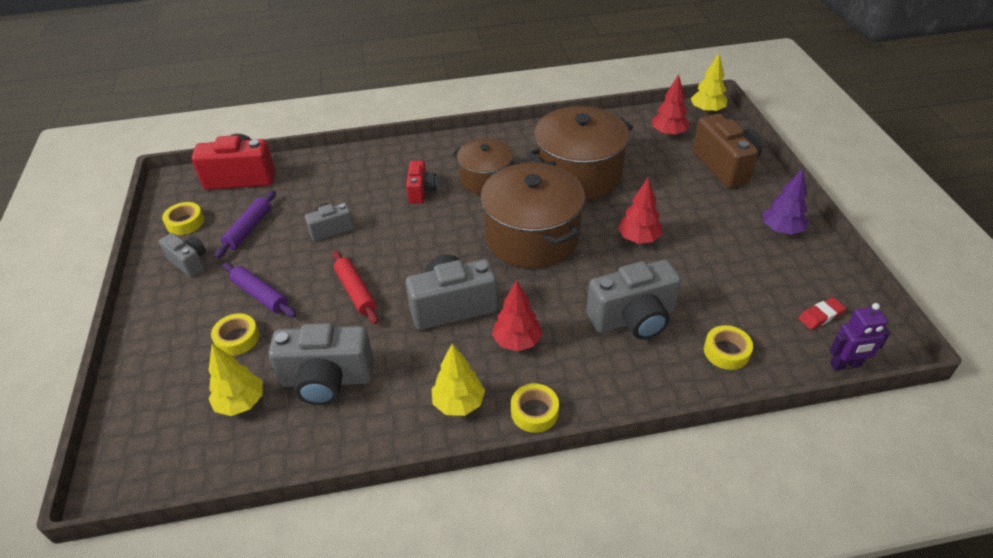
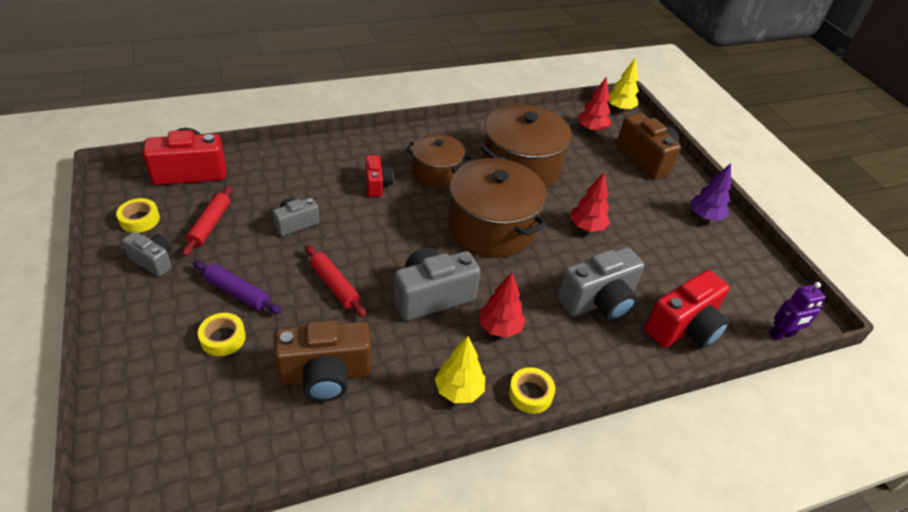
camera: 15 degrees left, 0 degrees up
yellow tree [208,344,262,416] -> none
purple rolling pin [215,190,276,259] -> red rolling pin [182,185,233,256]
grey camera [268,323,374,405] -> brown camera [274,320,371,402]
yellow tape [704,325,753,370] -> red camera [644,270,730,348]
red eraser [798,297,846,330] -> none

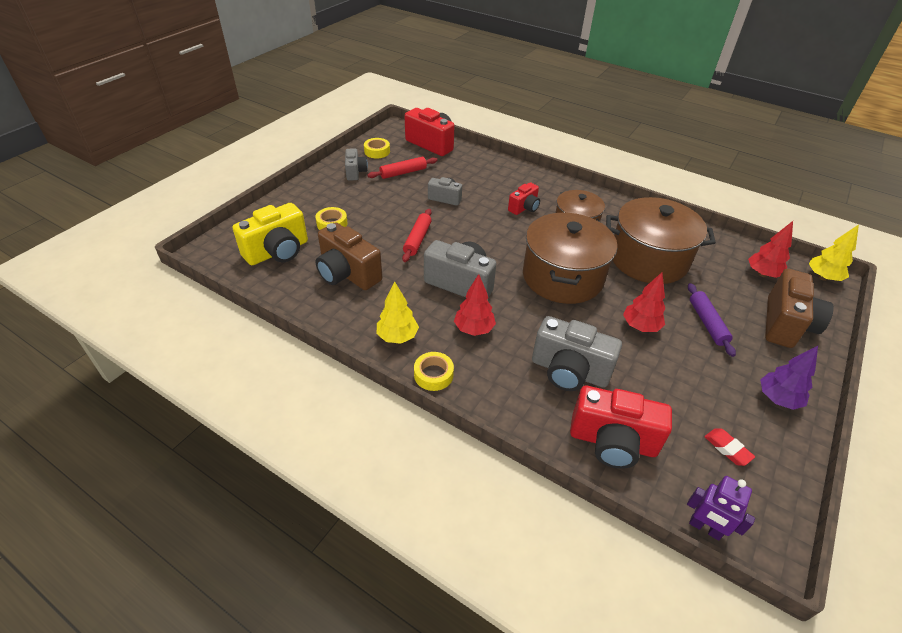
camera: 55 degrees right, 0 degrees up
purple rolling pin [193,261,282,314] -> purple rolling pin moved to [688,283,736,357]
none -> yellow camera [232,203,308,265]
none -> red eraser [704,428,755,466]

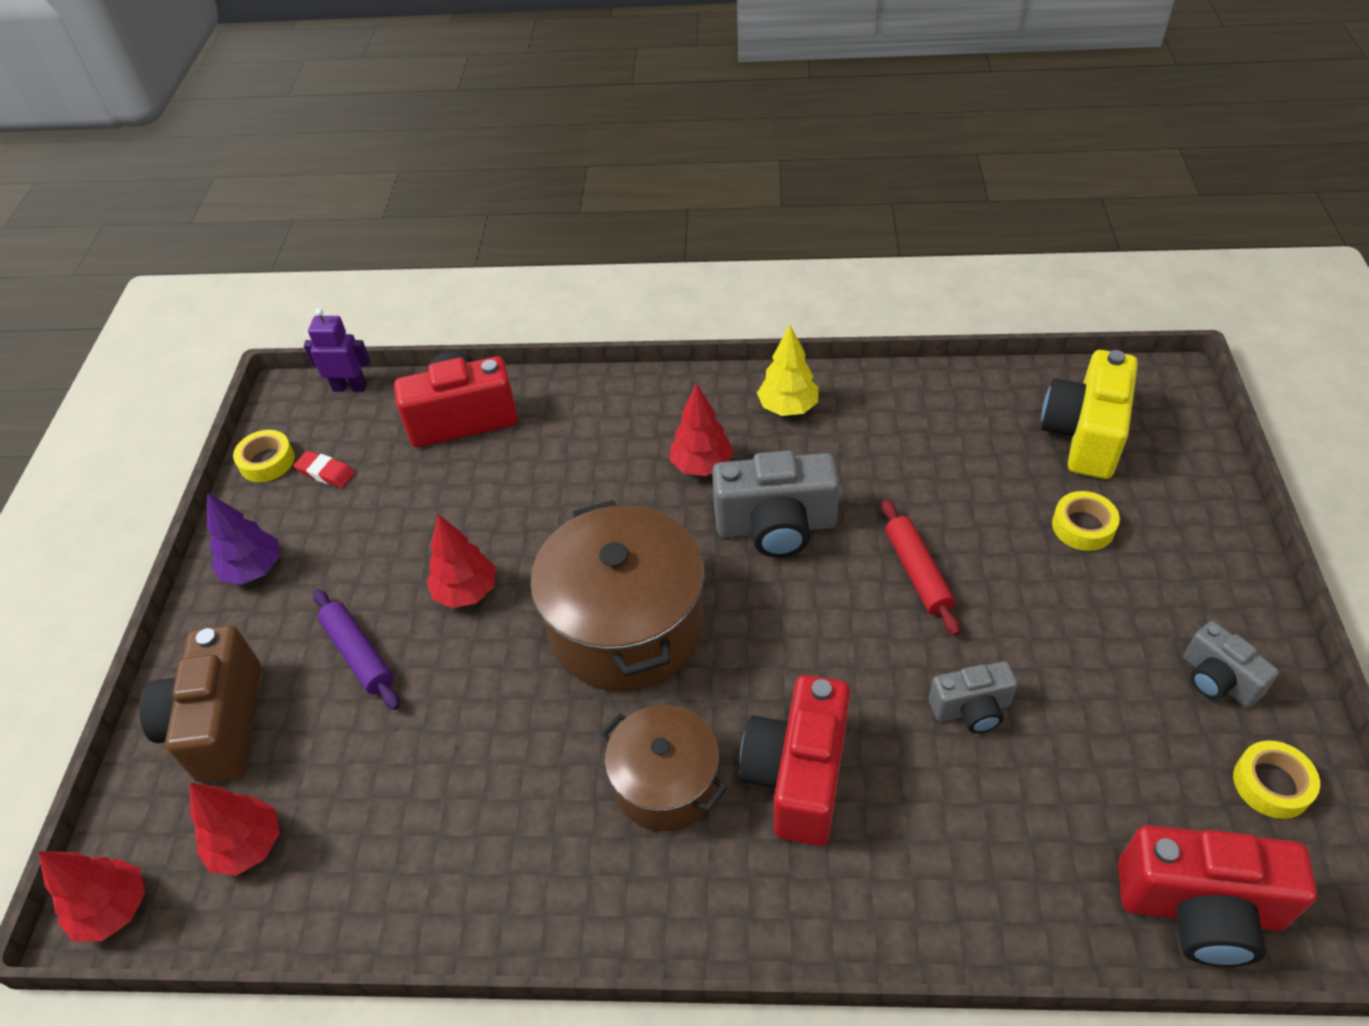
camera: 155 degrees right, 5 degrees up
brown camera [315,222,382,290] -> none
red rolling pin [368,157,438,179] -> none
yellow tape [414,352,454,391] -> yellow tape moved to [233,430,295,482]
red camera [508,182,540,215] -> red camera [739,675,850,846], size x1.74
grey camera [532,316,622,391] -> none
brown pot [606,197,716,284] -> none
yellow tree [809,224,859,281] -> red tree [38,851,145,942]

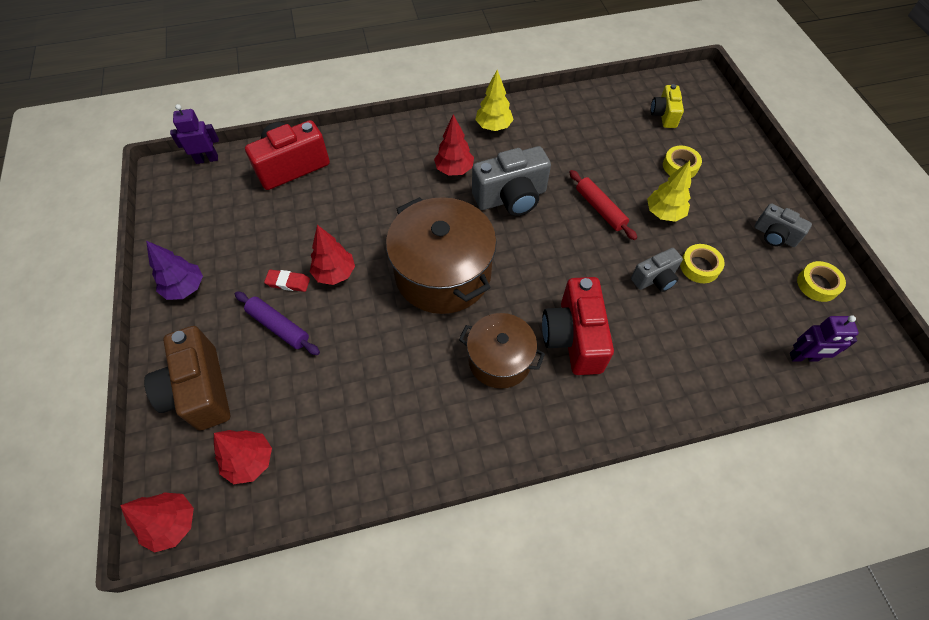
camera: 20 degrees left, 10 degrees up
yellow tape [233,430,295,482] -> yellow tape moved to [680,244,725,283]
red eraser [294,451,355,488] -> red eraser moved to [264,270,310,292]
yellow camera [1041,350,1138,479] -> yellow camera [651,84,684,128], size x0.57
red camera [1118,825,1317,967] -> purple robot [790,315,859,362]
none -> yellow tree [647,160,691,222]

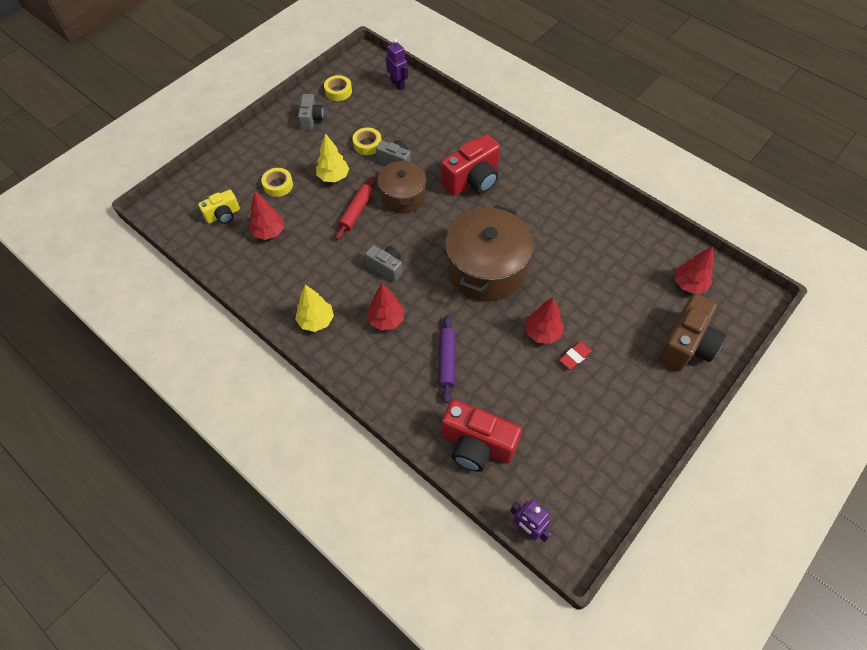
camera: 125 degrees left, 0 degrees up
red tree [120,492,194,553] -> red tree moved to [249,191,284,240]
purple tree [146,241,203,300] -> none
purple rolling pin [235,291,320,355] -> purple rolling pin moved to [439,315,455,403]
red eraser [264,270,310,292] -> red eraser turned 75 degrees clockwise [559,342,592,369]
brown pot [459,313,545,389] -> brown pot moved to [378,160,426,213]
grey camera [472,146,551,216] -> grey camera [365,245,403,282], size x0.57

